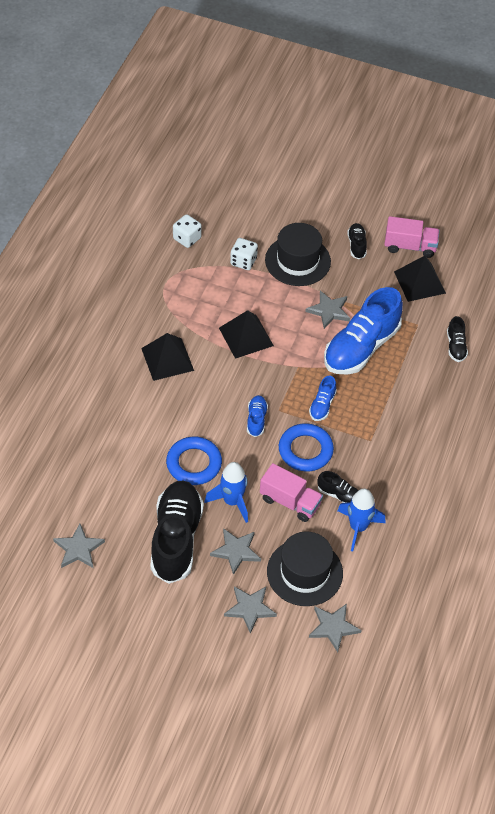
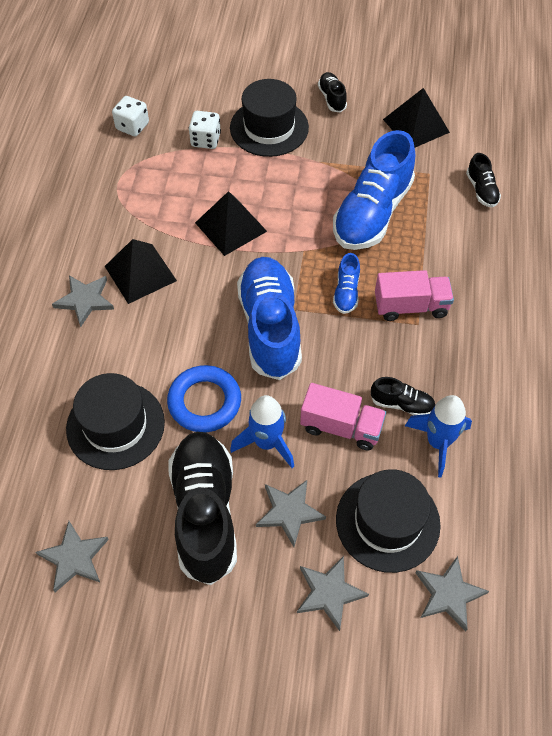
camera: 10 degrees left, 5 degrees up
blue shoe [247,395,268,437] -> blue shoe [237,257,302,380], size x2.23
blue ring [279,424,334,471] -> none
grey star [305,291,350,329] -> grey star moved to [52,275,114,327]
pink truck [384,216,440,258] -> pink truck moved to [375,270,454,321]
none -> black hat [66,373,165,470]

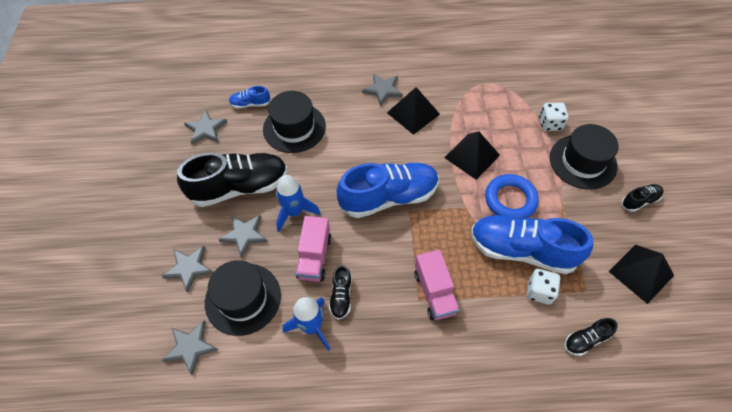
camera: 80 degrees right, 0 degrees up
white dice [112,96,149,137] -> white dice moved to [527,269,560,305]
blue ring [167,365,241,432] -> blue ring moved to [485,174,539,219]
blue shoe [333,253,360,314] -> blue shoe moved to [229,86,270,109]

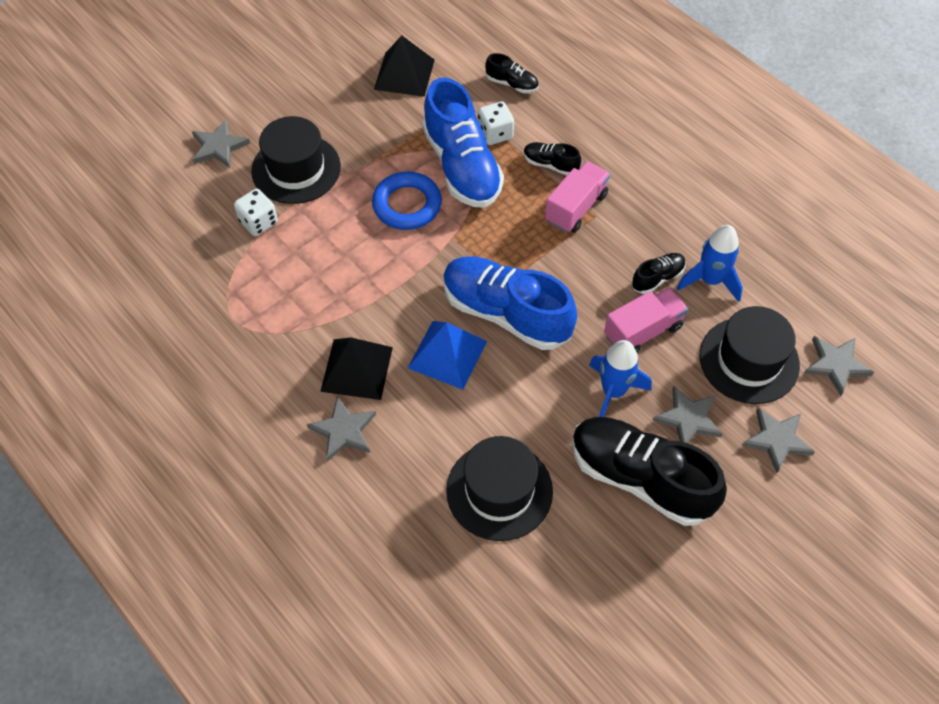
camera: 130 degrees left, 0 degrees up
grey star [184,110,227,145] -> grey star moved to [192,120,250,168]
blue shoe [229,86,270,109] -> none
black pyramid [444,131,500,180] -> none
black shoe [622,184,664,212] -> black shoe moved to [524,142,581,175]
none -> blue pyramid [408,321,487,390]

